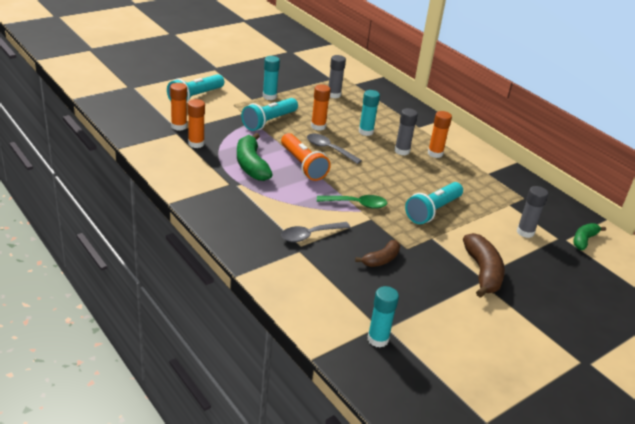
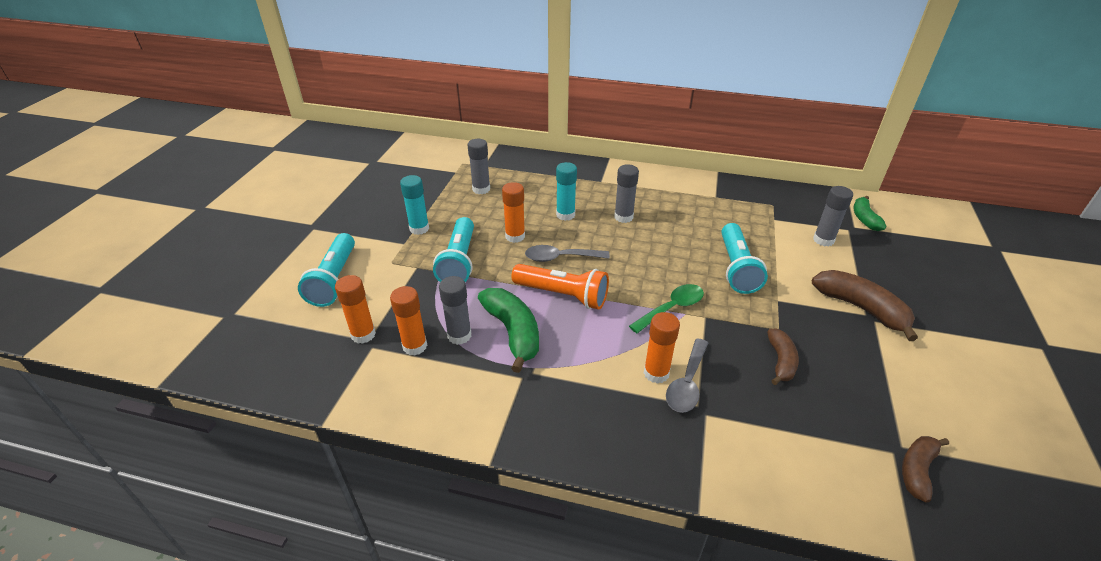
camera: 35 degrees left, 5 degrees up
green banana [237,133,273,181] -> green banana turned 150 degrees counterclockwise [478,288,539,373]
turquoise glue stick [368,286,399,348] -> brown banana [902,436,949,503]
orange glue stick [428,111,452,158] -> orange glue stick moved to [644,312,680,384]
none -> grey glue stick [439,276,471,345]

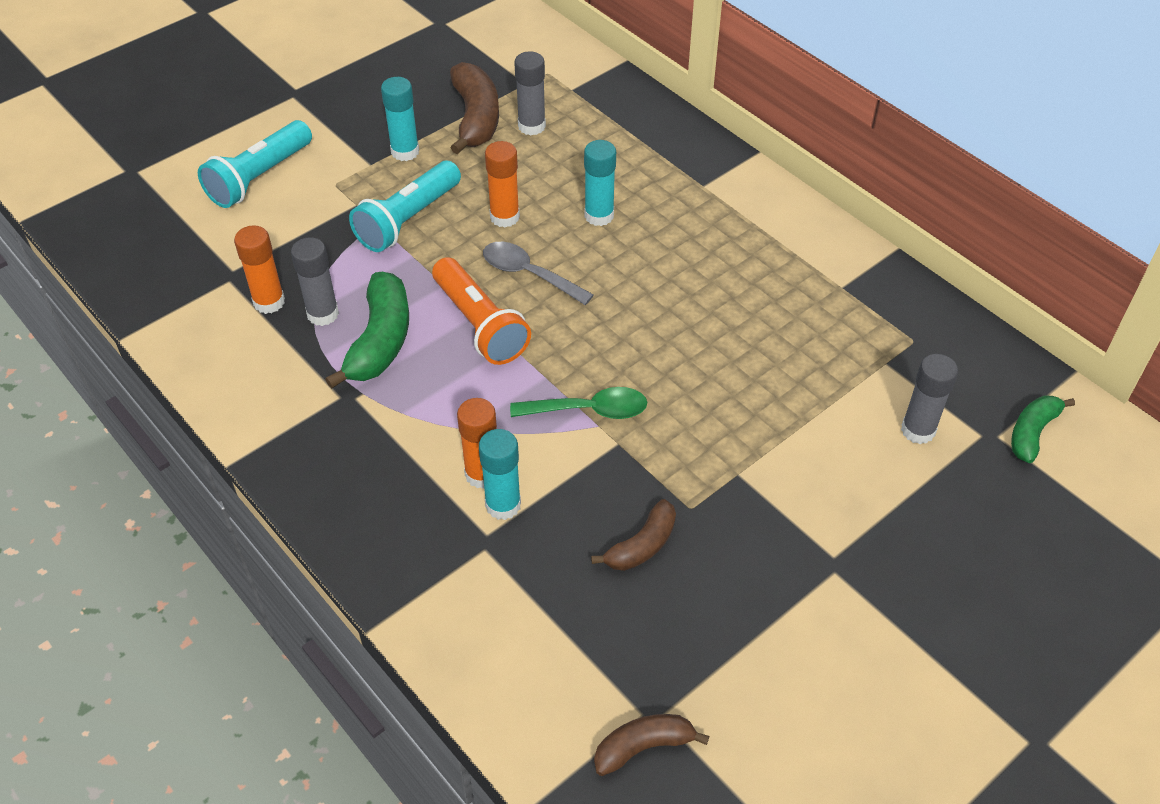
camera: 35 degrees right, 10 degrees up
orange glue stick [335,275,376,344] -> none
grey glue stick [614,164,639,223] -> none
grey spoon [666,338,708,413] -> turquoise glue stick [479,429,521,520]
turquoise flashlight [721,223,768,294] -> none
brown banana [812,270,918,341] -> brown banana moved to [450,62,499,154]

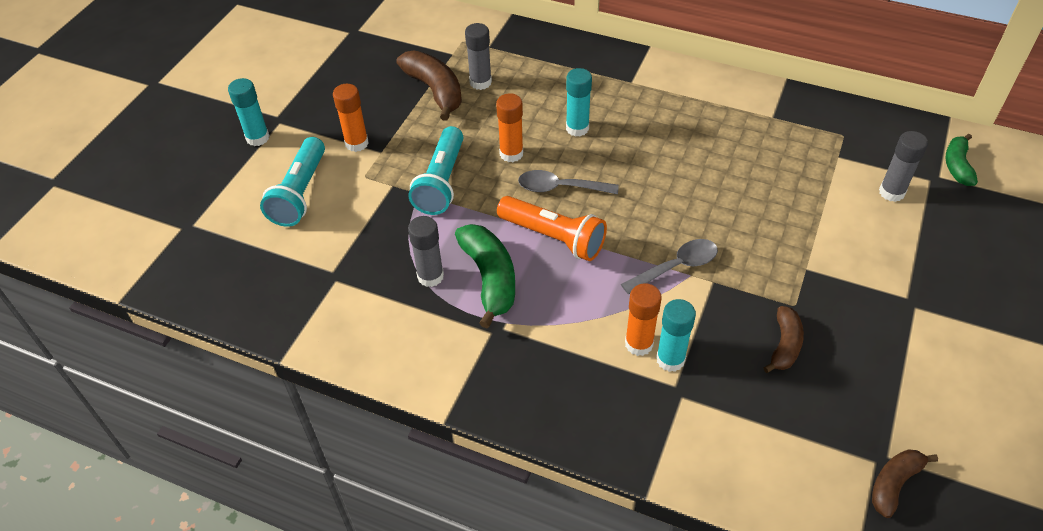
camera: 25 degrees left, 0 degrees up
orange glue stick [234,225,285,314] -> orange glue stick moved to [333,84,369,152]
turquoise glue stick [381,77,419,161] -> turquoise glue stick moved to [228,78,270,146]
green spoon [510,387,647,419] -> grey spoon [621,239,718,294]

